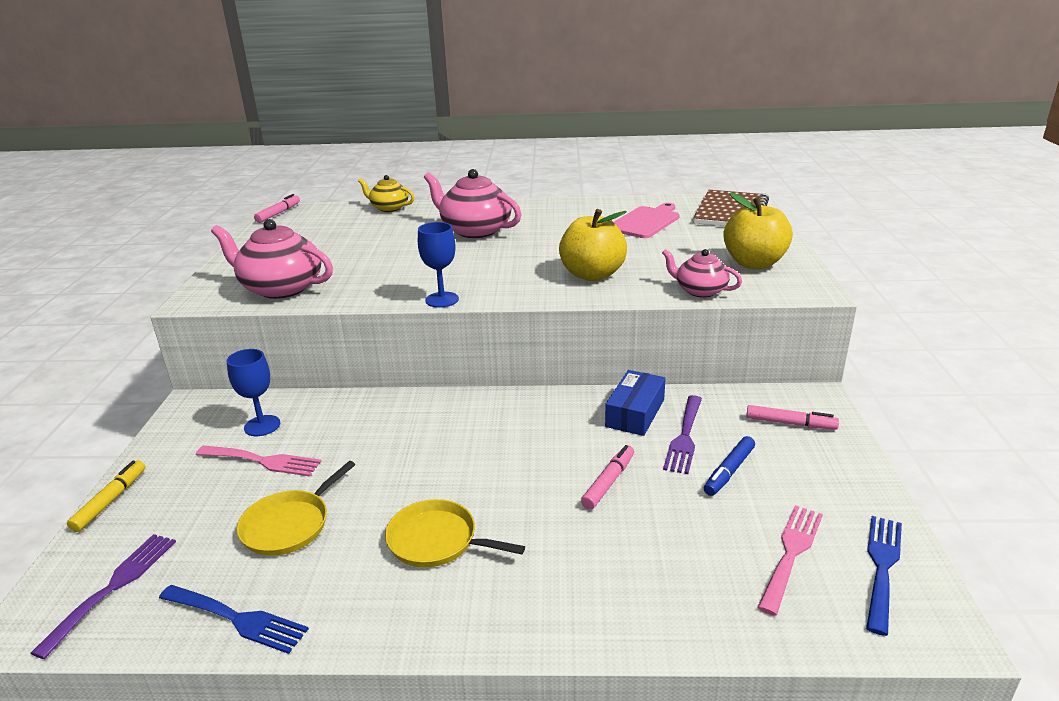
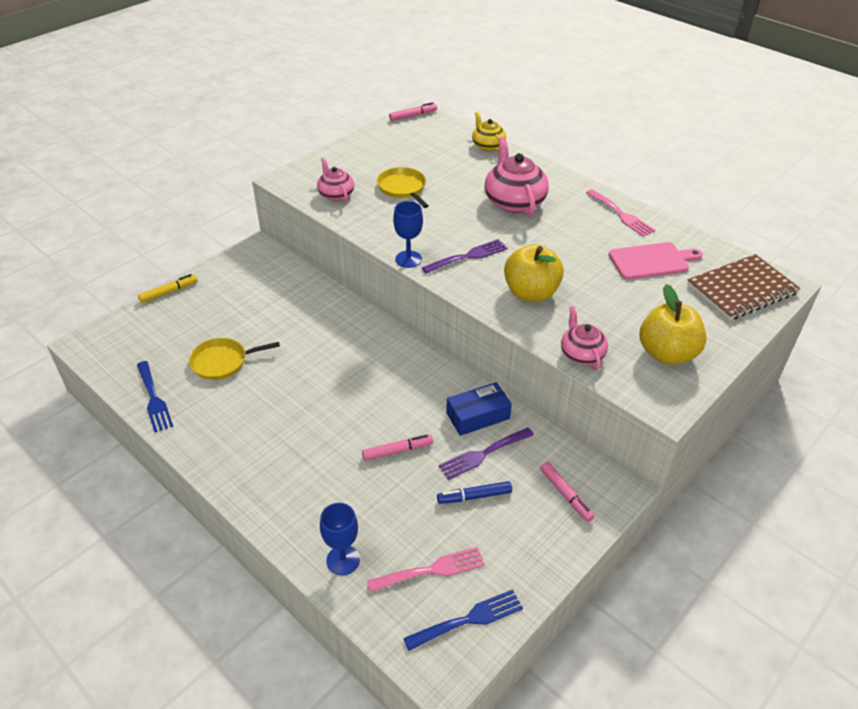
camera: 40 degrees right, 15 degrees up
purple fork [30,534,176,659] -> purple fork moved to [422,239,508,274]
pink fork [196,446,322,476] -> pink fork moved to [586,189,655,237]
pink teapot [211,219,333,299] -> pink teapot [317,158,354,202], size x0.59
blue goblet [227,349,280,436] -> blue goblet moved to [320,503,360,575]
yellow pan [385,499,525,568] -> yellow pan moved to [377,167,429,208]

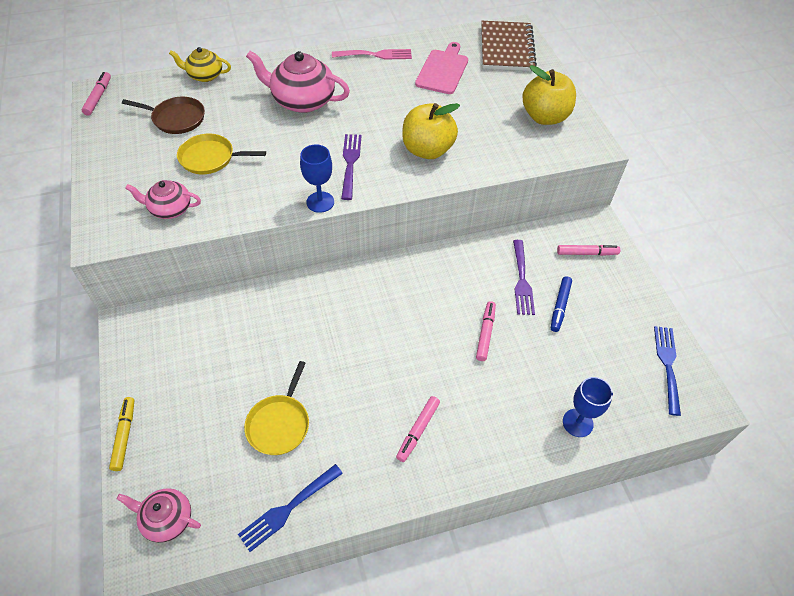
camera: 60 degrees left, 10 degrees up
blue fork [137,361,173,432] -> blue fork turned 135 degrees clockwise [238,464,343,552]
pink fork [367,547,485,593] -> none
blue box [446,382,512,436] -> none
pink teapot [561,306,608,370] -> pink teapot moved to [117,488,201,543]
none -> brown pan [122,97,205,134]
none -> pink marker [396,396,440,462]

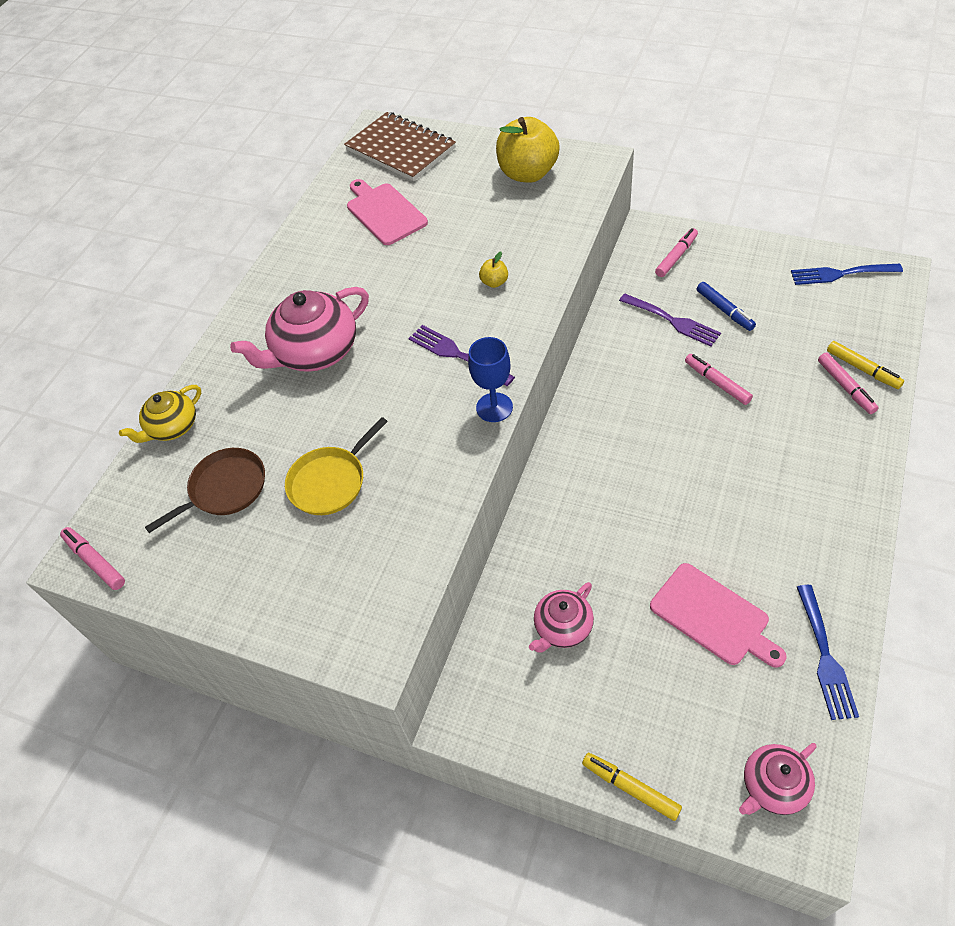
camera: 45 degrees left, 0 degrees up
pink teapot [125,180,201,219] -> pink teapot moved to [529,582,594,652]
yellow pan [244,361,309,455] -> pink cutting board [650,563,787,668]
pink fork [332,49,412,60] -> none
pink marker [396,396,440,462] -> pink marker moved to [818,353,879,414]
yellow apple [402,103,460,159] -> yellow apple [479,252,508,288], size x0.42
blue goblet [563,377,613,437] -> yellow marker [827,341,904,389]
blue fork [654,326,681,416] -> blue fork turned 45 degrees counterclockwise [791,264,903,285]

